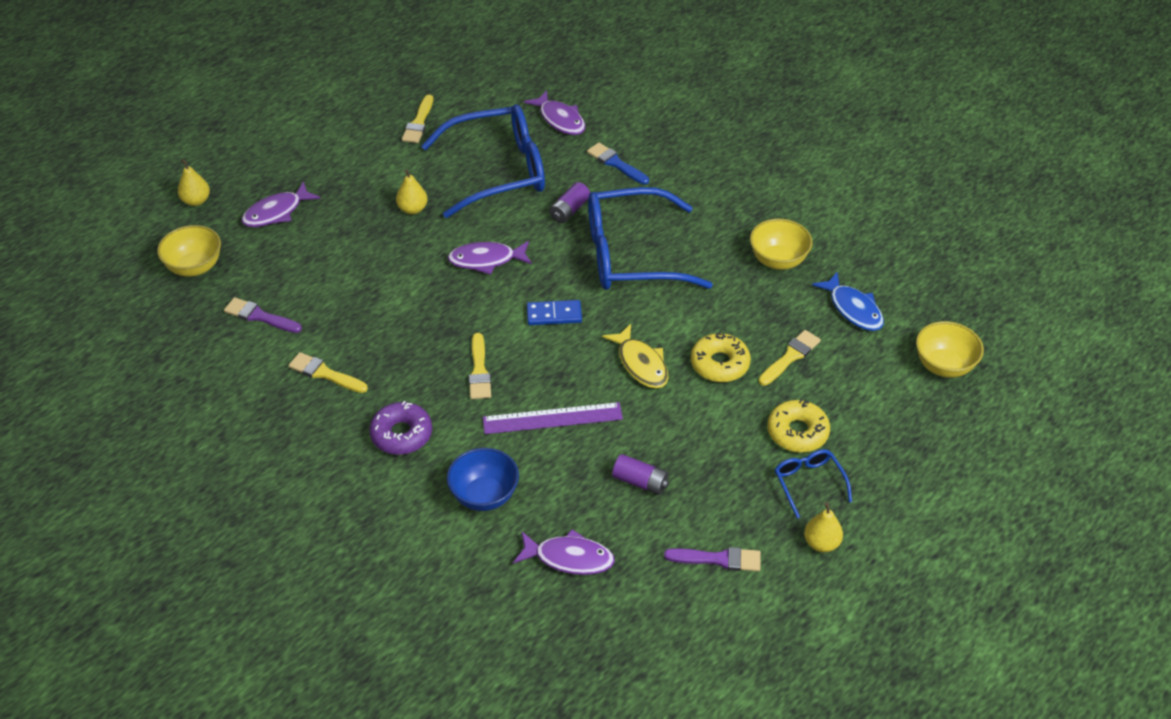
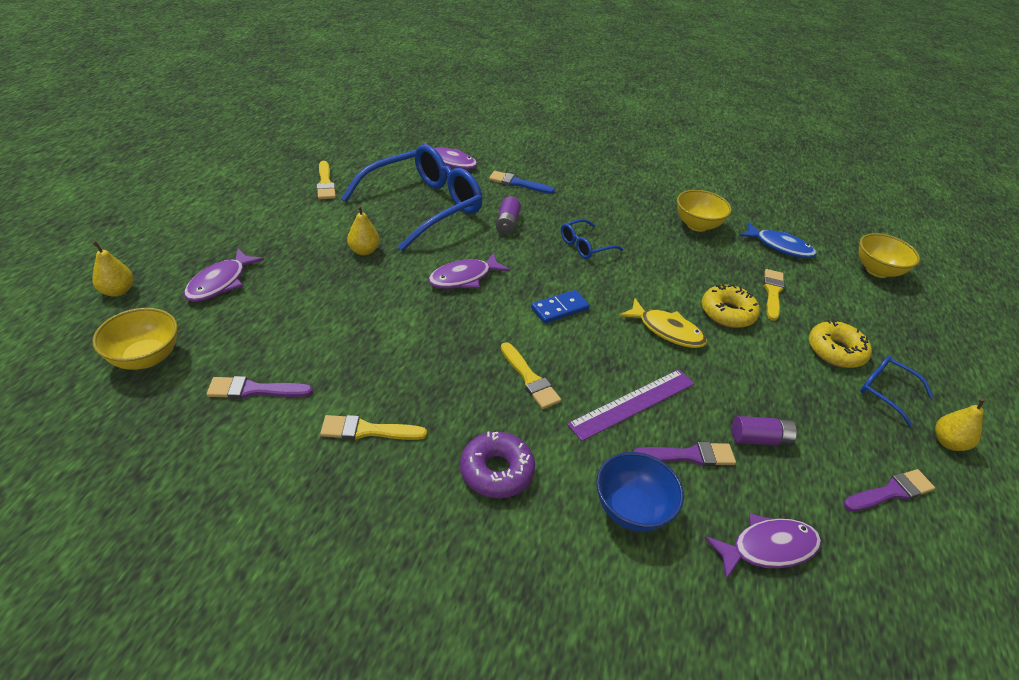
camera: 30 degrees left, 5 degrees down
blue glasses [588,187,713,290] -> blue glasses [561,219,623,259], size x0.45
none -> purple brush [633,442,736,466]

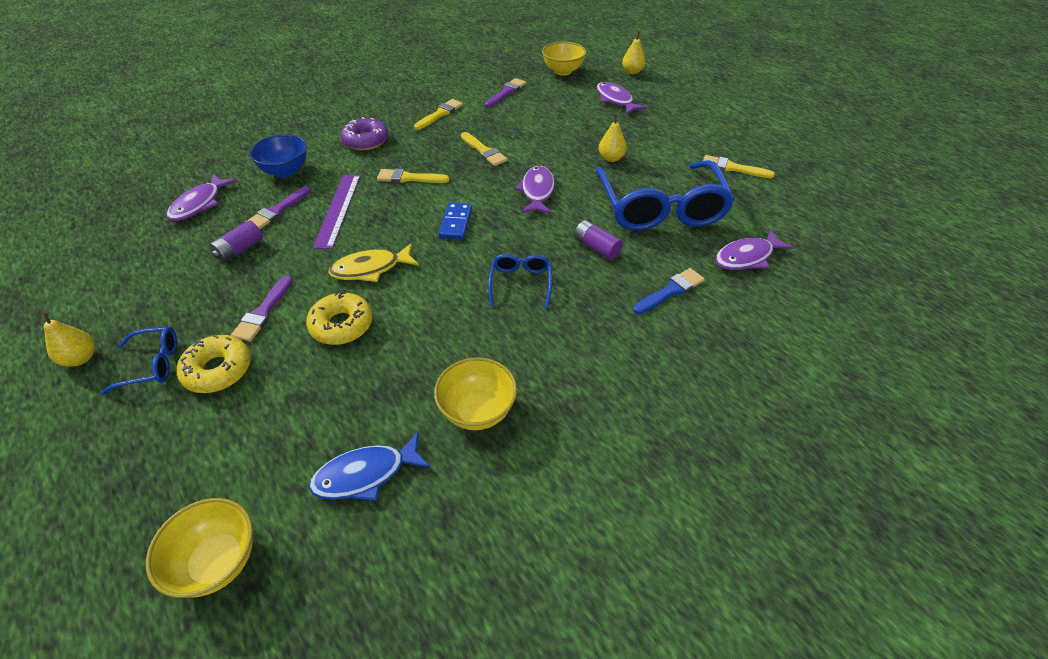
camera: 130 degrees right, 5 degrees up
yellow brush [763,269,784,321] -> yellow brush moved to [461,132,508,166]
purple brush [844,469,935,512] -> purple brush moved to [231,275,293,341]

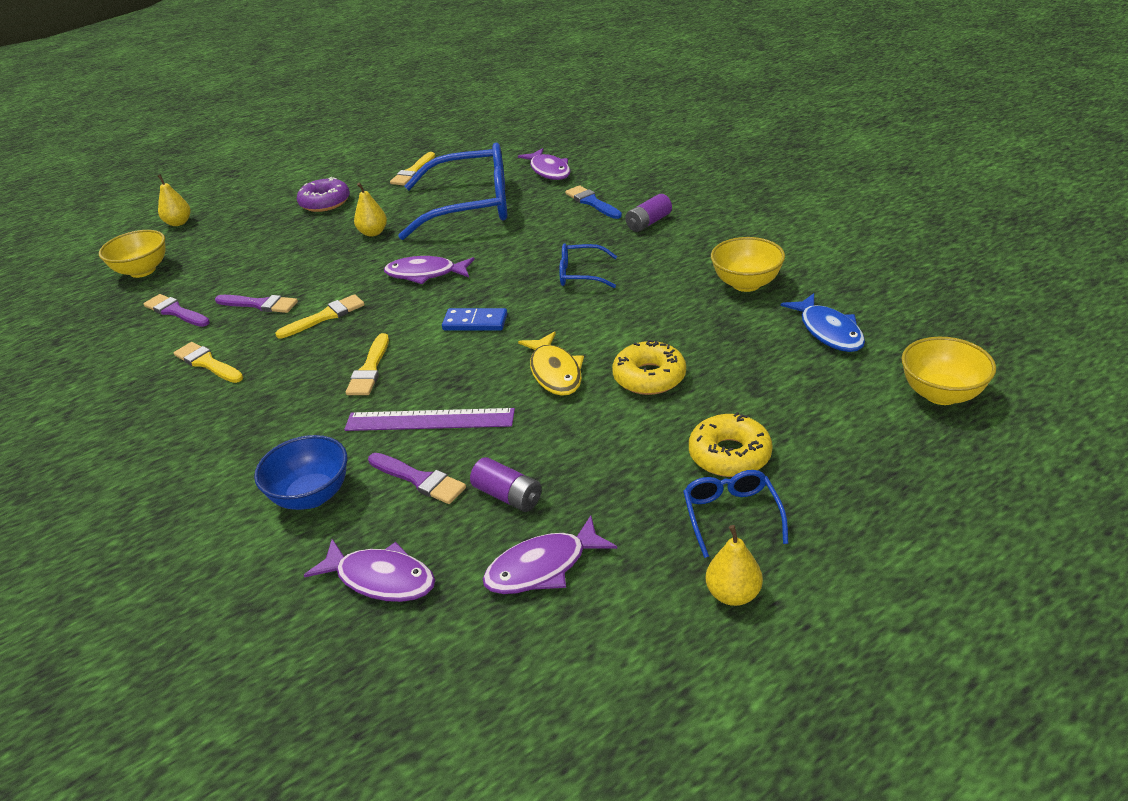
camera: 85 degrees left, 10 degrees down
purple brush [231,275,293,341] -> purple brush moved to [215,295,298,313]
purple donut [341,117,388,150] -> purple donut moved to [297,177,350,212]
purple battery [574,220,623,260] -> purple battery moved to [625,194,672,232]
purple fish [596,82,647,115] -> purple fish moved to [483,515,617,594]

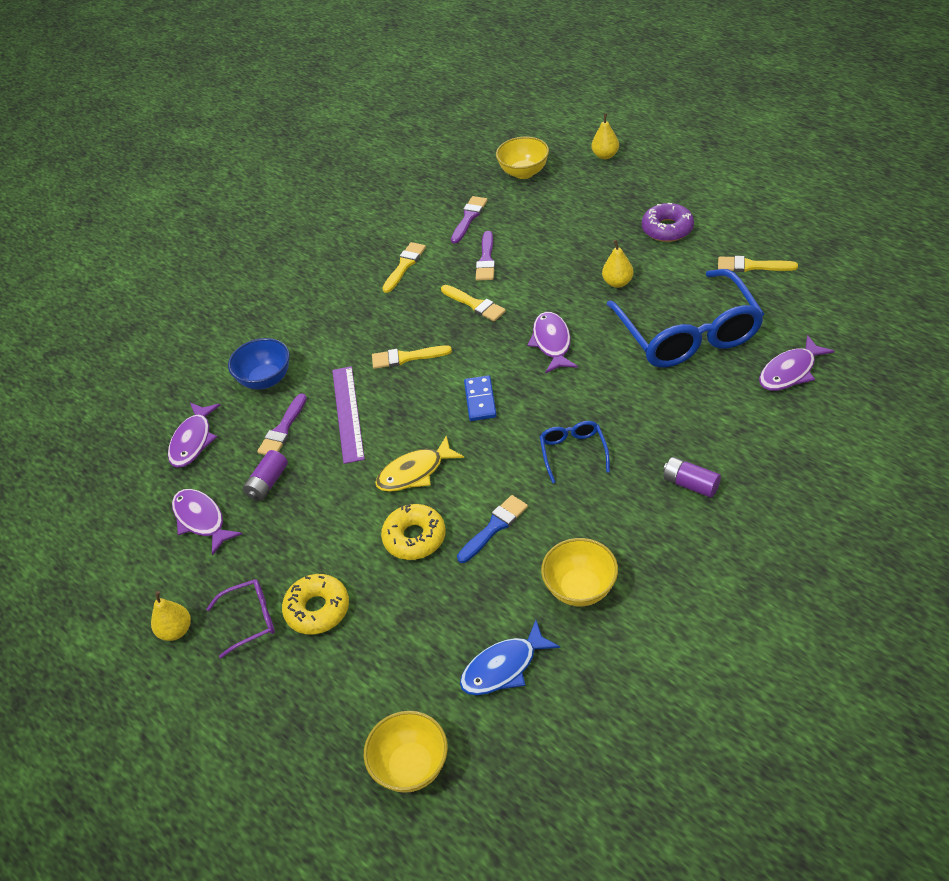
camera: 80 degrees right, 10 degrees up
blue brush [565,185,622,219] -> blue brush moved to [457,495,528,563]
blue glasses [683,470,788,558] -> purple glasses [206,579,275,658]

